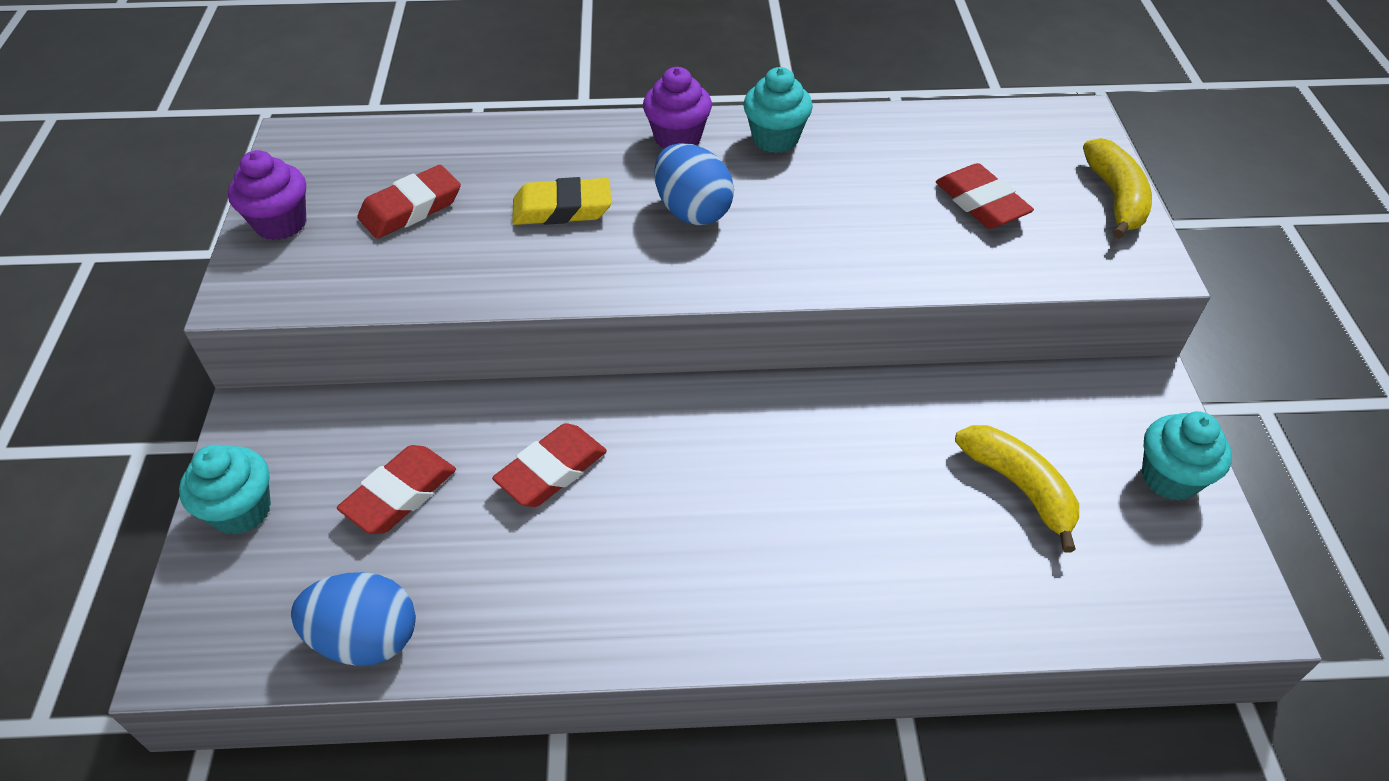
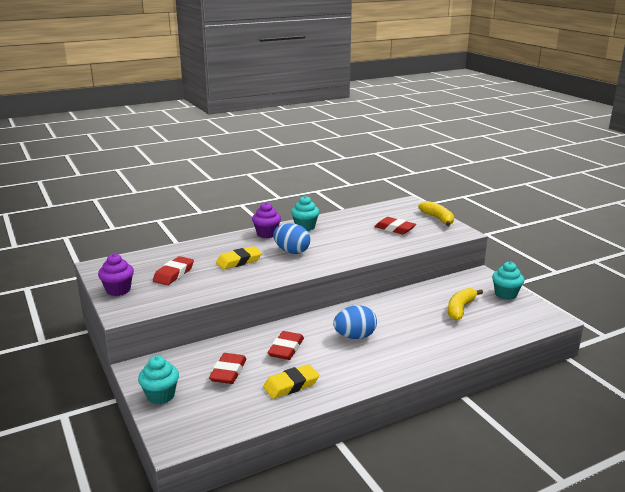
camera: 25 degrees left, 25 degrees down
blue egg [291,572,416,666] -> blue egg moved to [333,305,377,339]
yellow banana [955,425,1079,553] -> yellow banana turned 90 degrees counterclockwise [448,288,483,321]
none -> yellow eraser [263,364,319,399]

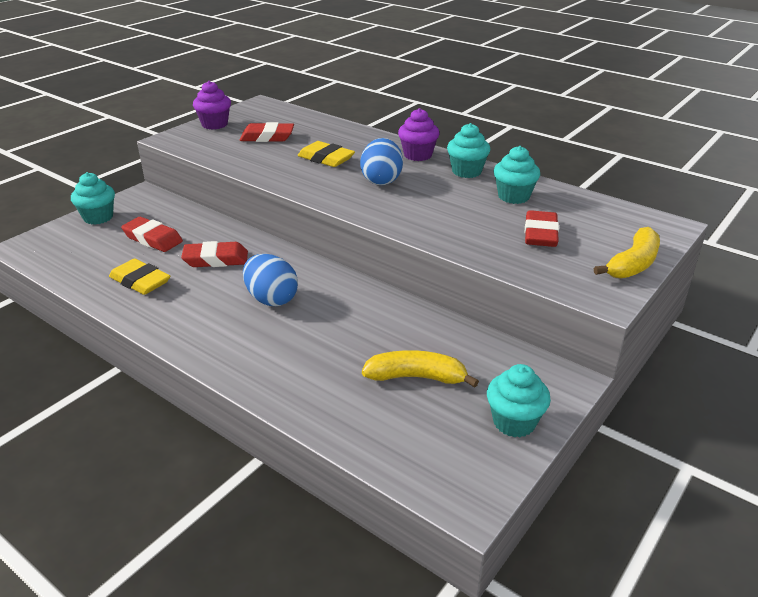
camera: 65 degrees right, 10 degrees up
red eraser [209,353,247,384] -> red eraser turned 45 degrees clockwise [121,217,183,252]
none -> turquoise cupcake [494,146,540,204]

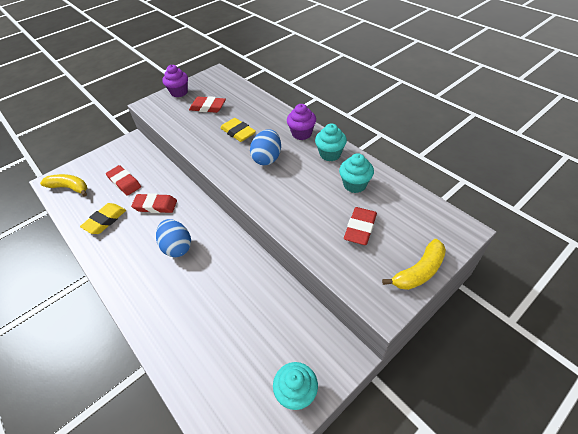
camera: 15 degrees right, 15 degrees up
turquoise cupcake [71,172,115,225] -> none
yellow eraser [109,258,170,295] -> yellow eraser turned 75 degrees clockwise [80,203,126,234]
yellow banana [362,350,479,388] -> yellow banana moved to [40,174,87,197]

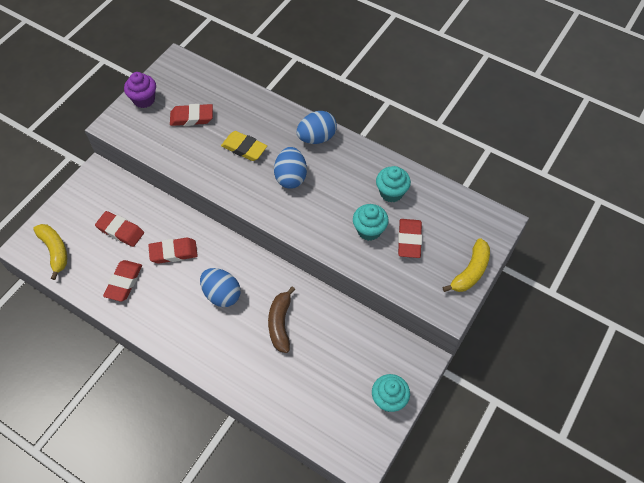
camera: 20 degrees left, 10 degrees up
yellow banana [40,174,87,197] -> yellow banana turned 60 degrees clockwise [33,224,67,280]
yellow eraser [80,203,126,234] -> red eraser [103,260,142,302]
purple cupcake [287,104,316,140] -> blue egg [297,111,337,144]
turquoise cupcake [315,123,347,161] -> turquoise cupcake moved to [353,204,389,241]
none -> brown banana [268,286,295,353]

